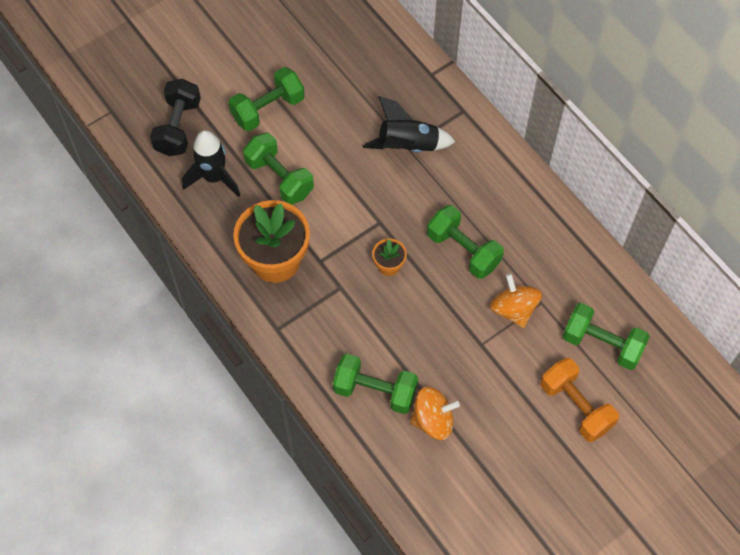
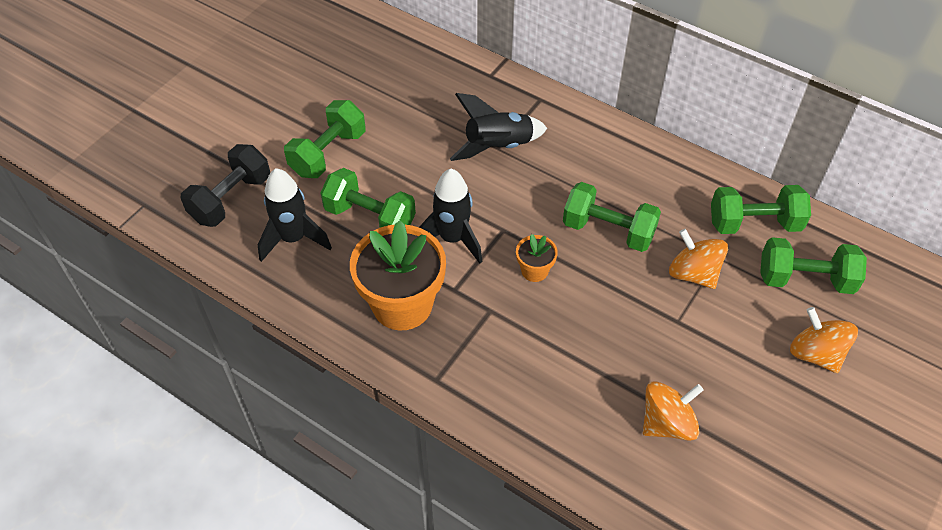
camera: 20 degrees left, 10 degrees down
black dumbbell [150,79,201,156] -> black dumbbell turned 45 degrees clockwise [181,144,270,227]
green dumbbell [333,354,418,414] -> green dumbbell moved to [711,185,811,234]
orange dumbbell [541,358,619,442] -> orange spinning top [790,307,858,373]
none -> black rocket [419,169,482,263]

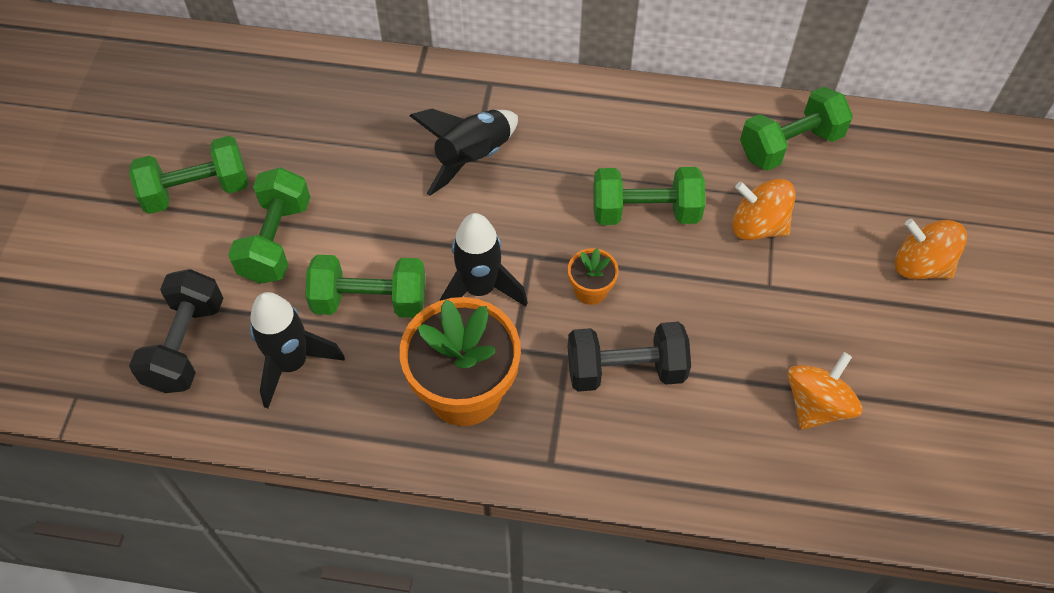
camera: 25 degrees left, 5 degrees up
green dumbbell [760,237,867,294] -> green dumbbell moved to [129,136,248,214]
none -> black dumbbell [568,322,691,392]

